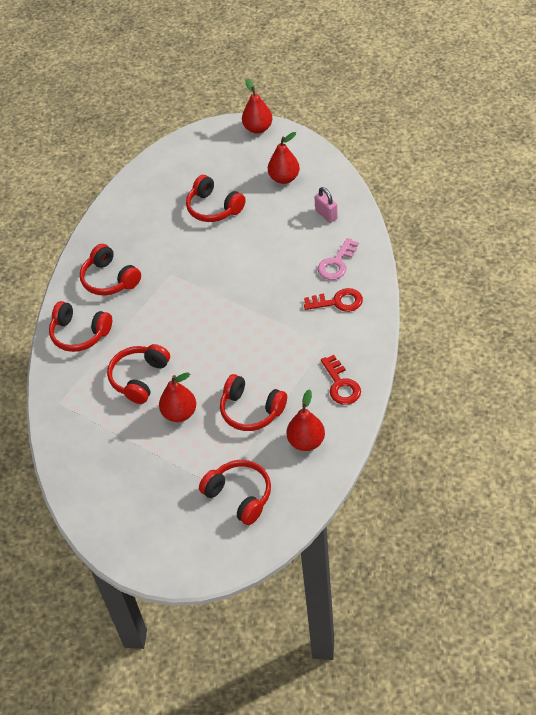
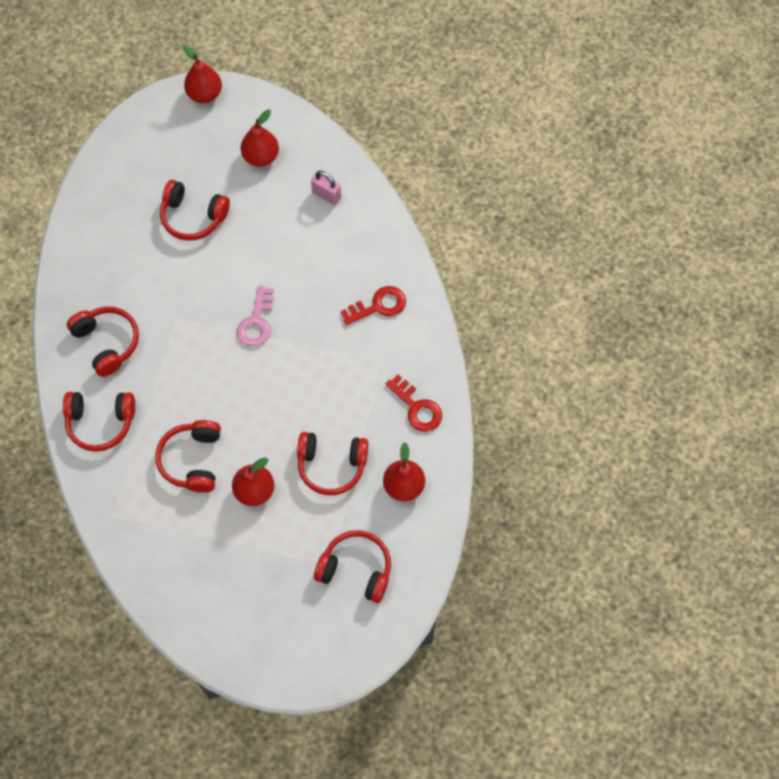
camera: 25 degrees left, 15 degrees up
red headphones [80,244,141,296] -> red headphones turned 150 degrees counterclockwise [67,306,139,377]
pink key [318,238,359,280] -> pink key moved to [237,285,274,347]

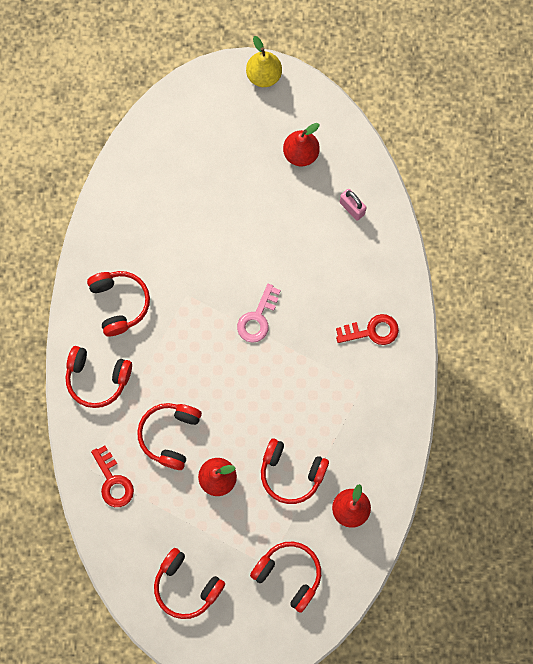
camera: 15 degrees right, 10 degrees up
red headphones [160,180,230,241] -> red headphones moved to [154,548,225,619]
red pear [183,45,222,103] -> yellow pear [246,36,282,87]
red key [386,375,442,432] -> red key moved to [91,445,134,507]

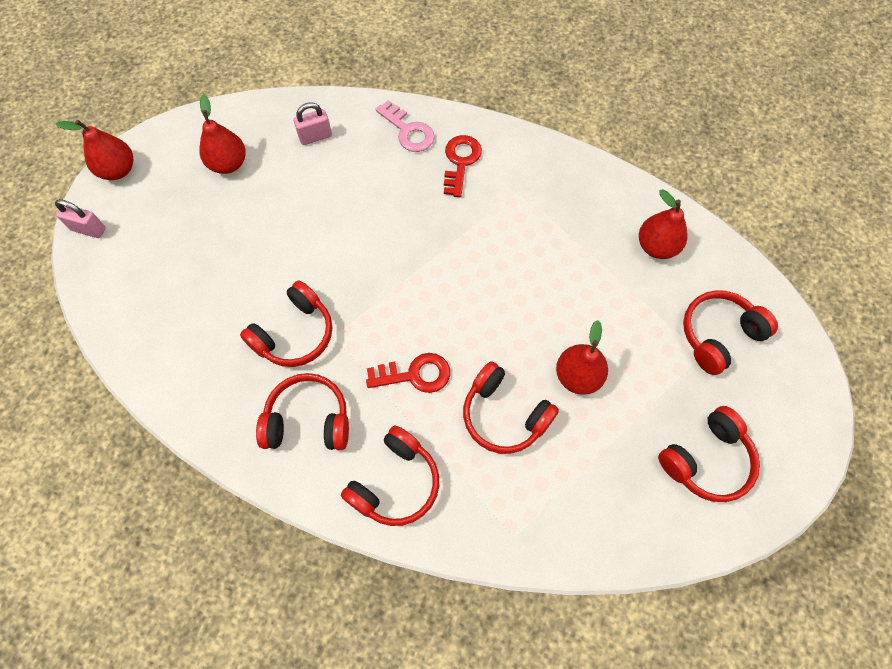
camera: 70 degrees left, 10 degrees down
red key [91,445,134,507] -> red key moved to [366,353,450,393]
pink key [237,284,281,343] -> pink key moved to [375,100,435,152]
yellow pear [246,36,282,87] -> red pear [56,120,133,180]
red headphones [261,439,329,504] -> red headphones moved to [240,280,332,367]
none -> pink padlock [55,199,106,238]

